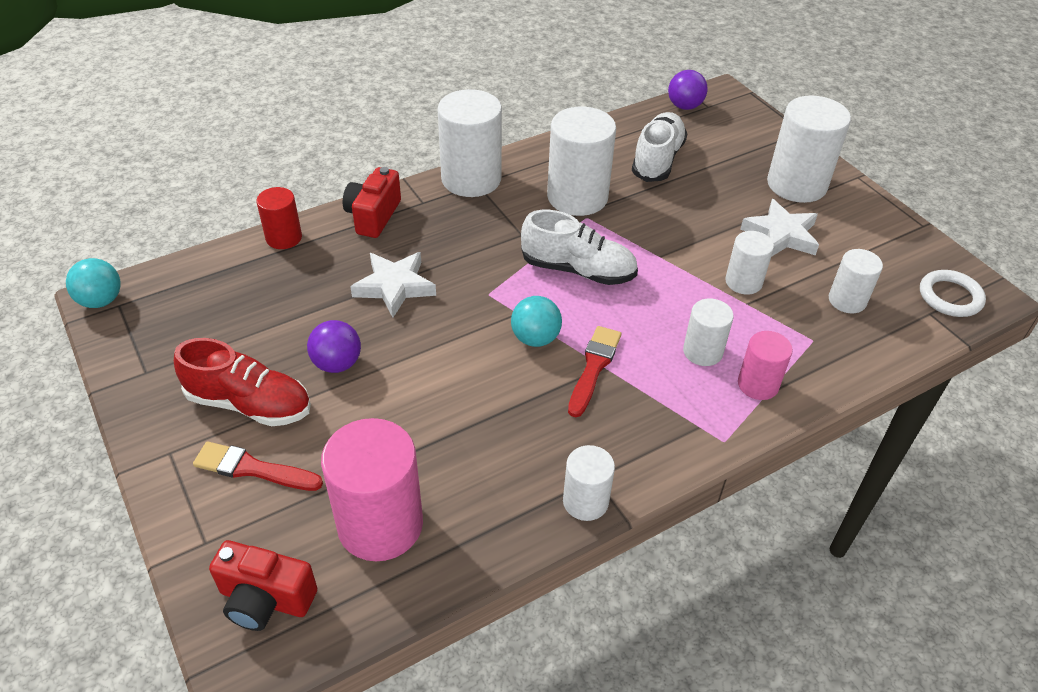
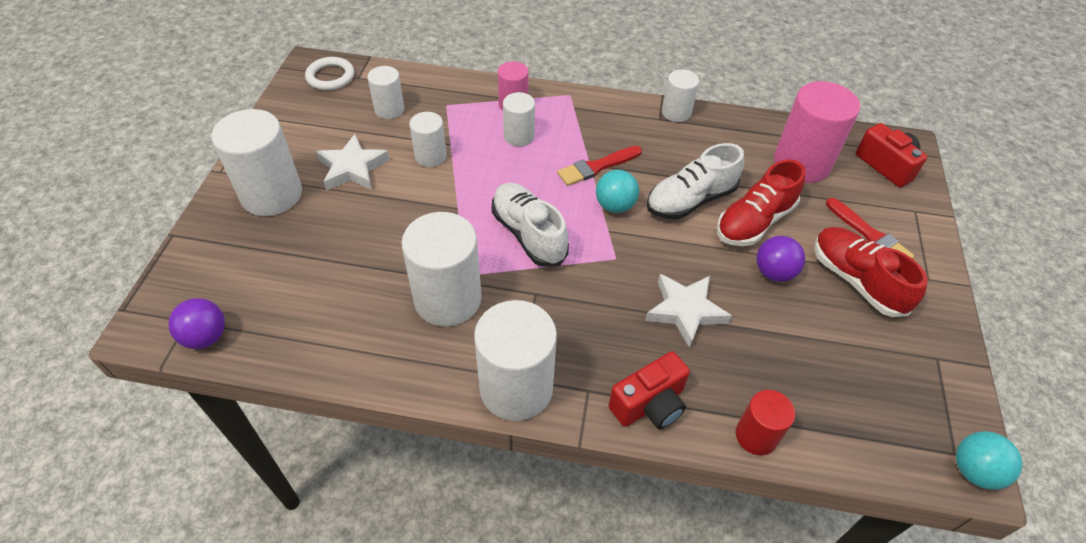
camera: 140 degrees left, 5 degrees up
white shoe [632,112,687,182] -> white shoe moved to [646,143,744,219]
none -> red shoe [717,159,806,246]

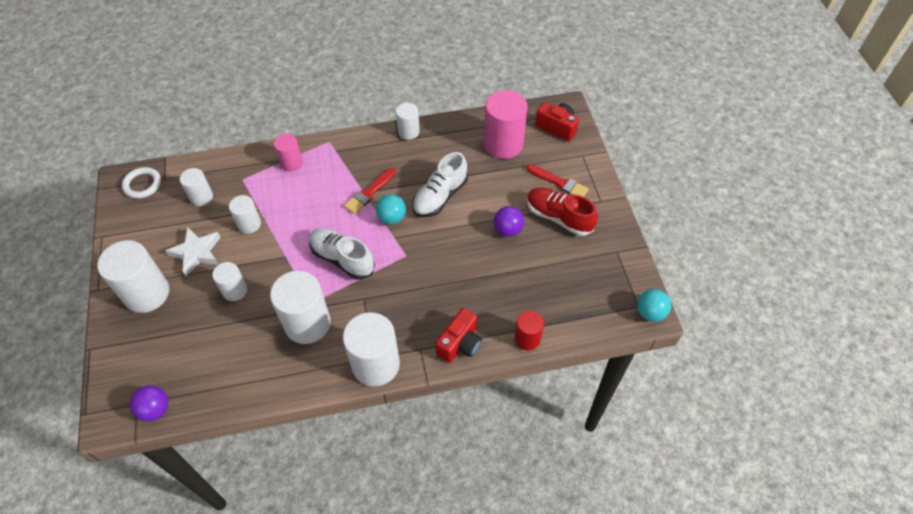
camera: 20 degrees left, 5 degrees up
white cylinder [503,92,535,147] -> white cylinder moved to [212,262,247,301]
white star [645,274,732,348] -> none
red shoe [717,159,806,246] -> none

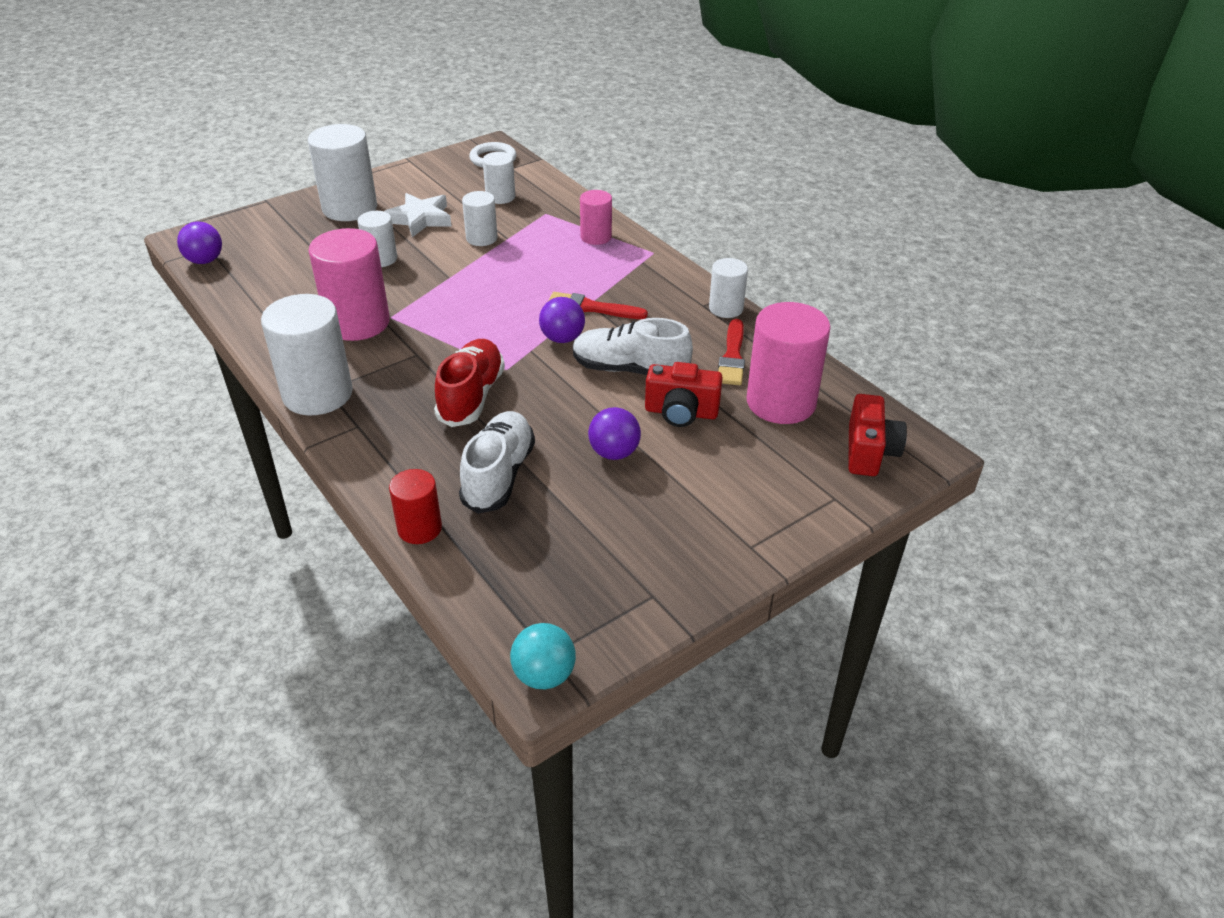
camera: 65 degrees right, 15 degrees down
white cylinder [270,271,331,344] -> pink cylinder [308,228,390,341]
white shoe [309,228,375,280] -> white shoe moved to [459,411,535,514]
turquoise ball [376,194,406,224] -> purple ball [539,297,585,343]
red camera [435,308,482,363] -> red camera moved to [645,362,723,427]
red brush [526,164,589,197] -> red brush moved to [718,319,745,385]
red shoe [527,187,598,236] -> red shoe moved to [434,339,505,427]

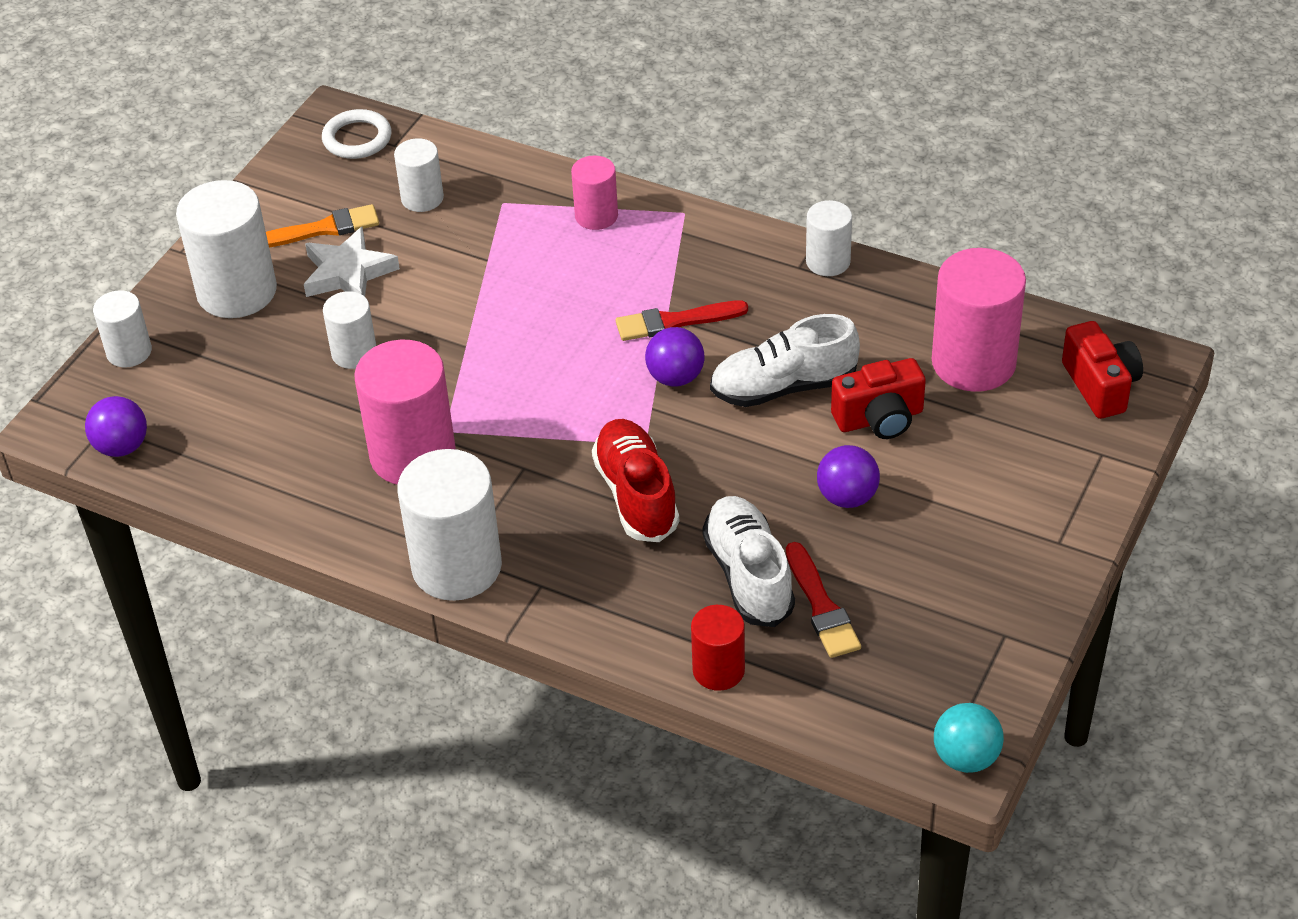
camera: 25 degrees left, 5 degrees up
white cylinder [462,191,498,246] -> white cylinder moved to [93,290,152,367]
red brush [718,319,745,385] -> red brush moved to [786,542,861,658]
none -> orange brush [266,204,379,247]

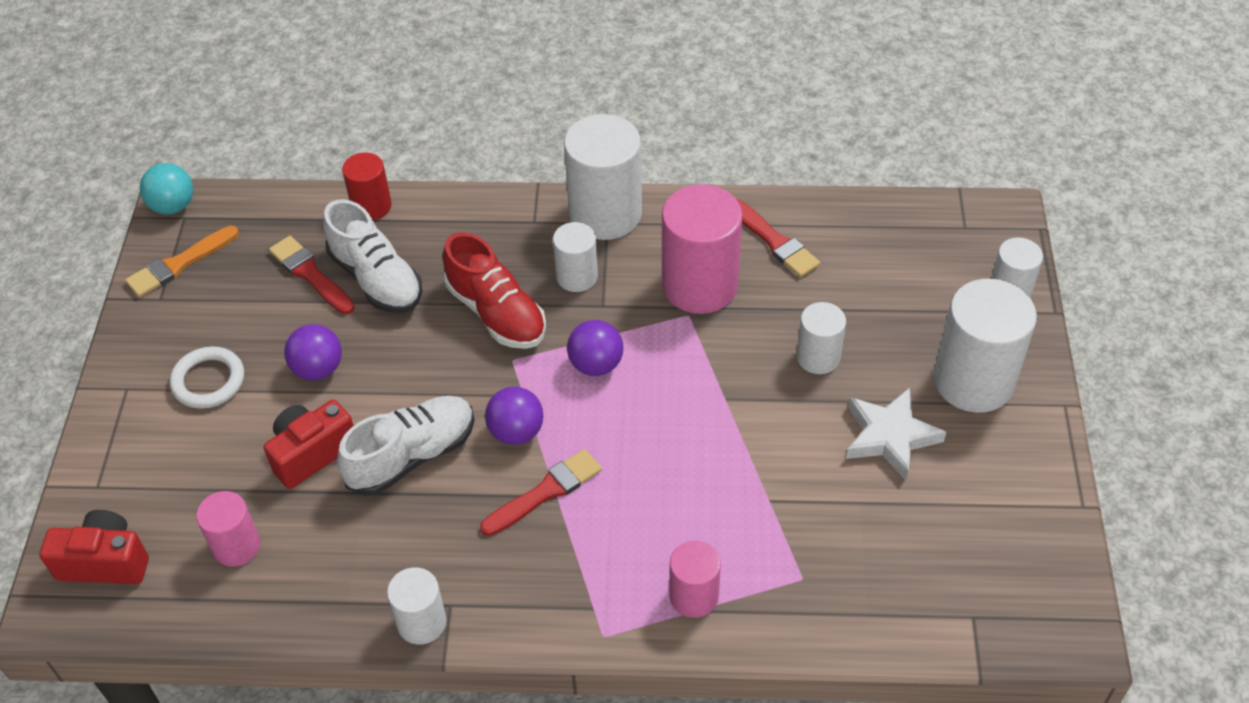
camera: 155 degrees right, 5 degrees up
purple ball [85,396,147,457] -> purple ball moved to [567,320,623,376]
orange brush [266,204,379,247] -> orange brush moved to [125,226,239,297]
white ring [322,109,391,159] -> white ring moved to [170,346,244,409]
white cylinder [394,138,444,212] -> white cylinder moved to [553,222,598,292]
pink cylinder [932,248,1026,392] -> pink cylinder [196,491,260,567], size x0.55
red camera [1062,321,1143,419] -> red camera turned 135 degrees clockwise [39,510,149,584]
none -> red brush [737,199,820,277]

